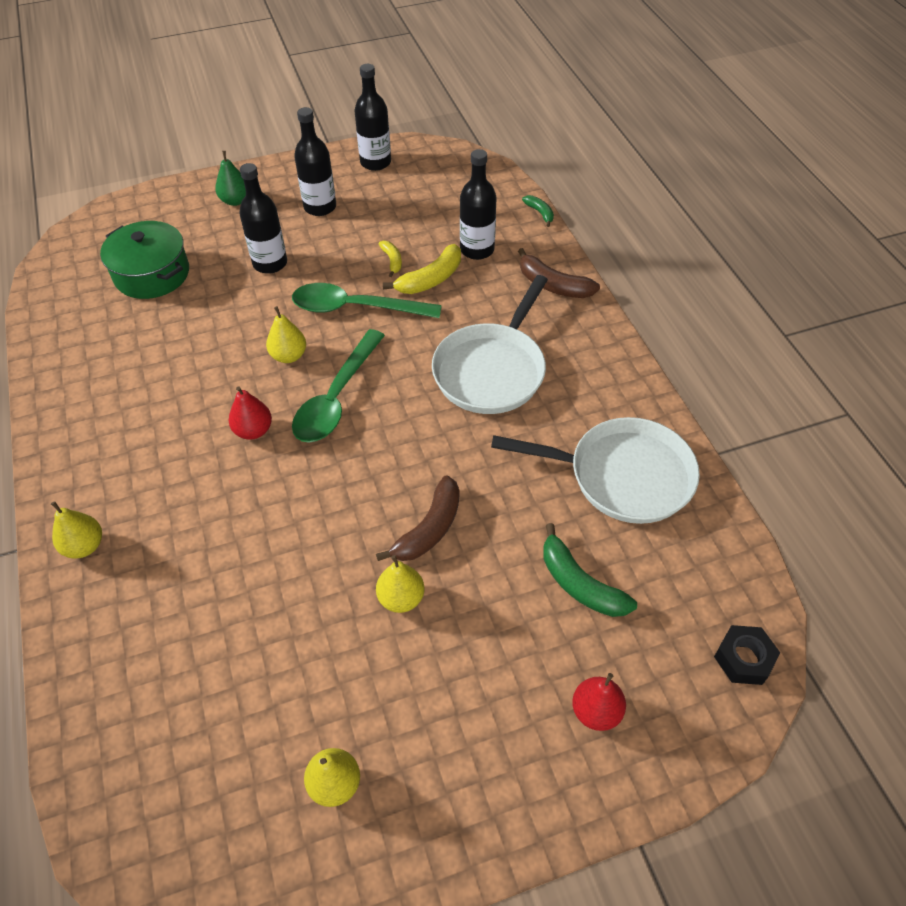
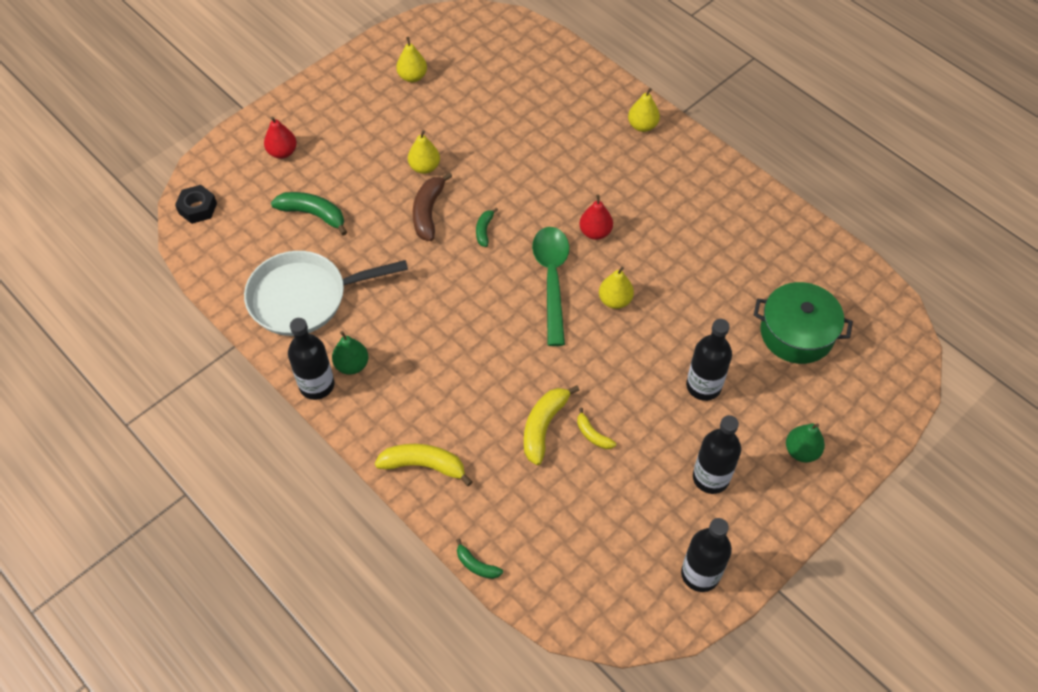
camera: 155 degrees right, 5 degrees up
green spoon [292,283,442,318] -> none
white pan [432,275,548,414] -> none
black bottle [460,149,497,260] -> black bottle moved to [288,318,334,400]
brown banana [518,248,600,298] -> yellow banana [375,444,473,486]
none -> green pear [332,331,369,375]
none -> green banana [476,208,498,247]

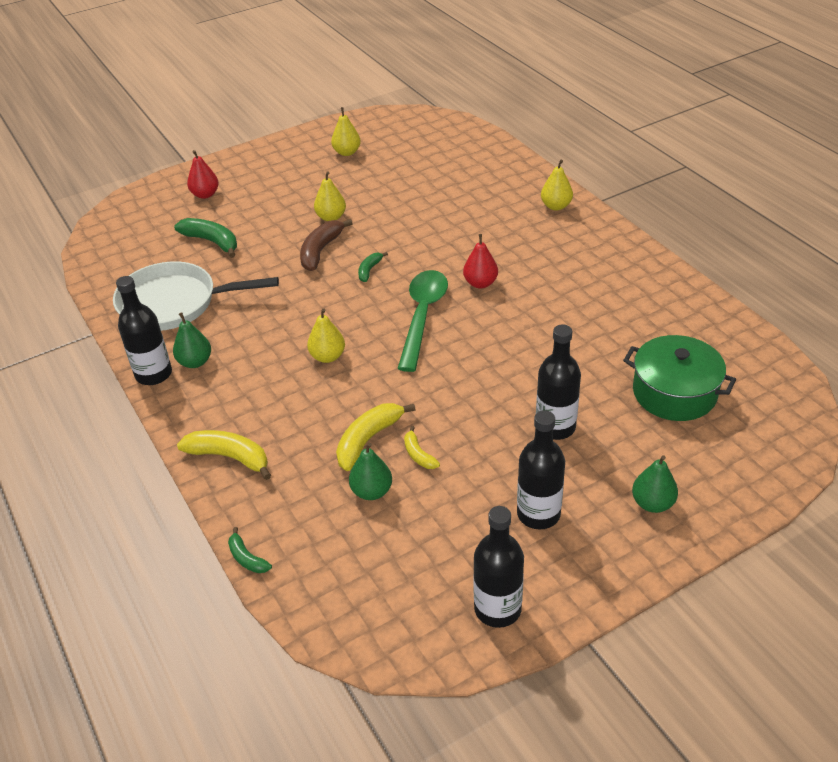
camera: 15 degrees right, 15 degrees down
black nut [175,185,217,224] -> none
yellow pear [599,267,634,309] -> yellow pear moved to [307,308,345,363]
none -> green pear [349,443,392,500]

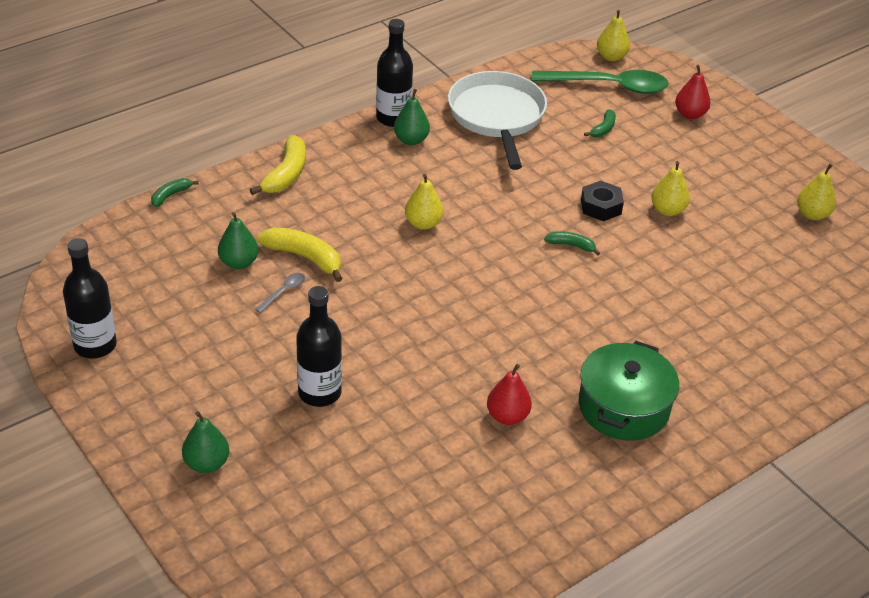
camera: 80 degrees right, 0 degrees up
green banana [174,218,237,258] -> green banana [584,109,616,137], size x0.56
brown banana [300,219,353,271] -> black nut [581,181,624,221]
green spoon [398,270,448,372] -> green spoon moved to [532,70,669,94]
yellow banana [404,426,440,469] -> grey spoon [255,273,305,313]
red pear [463,234,498,289] -> red pear moved to [487,364,532,425]
black bottle [517,410,565,529] -> none
yellow pear [541,160,573,210] -> yellow pear moved to [597,10,630,61]
green pot [623,335,736,421] -> green pot moved to [578,341,679,441]

